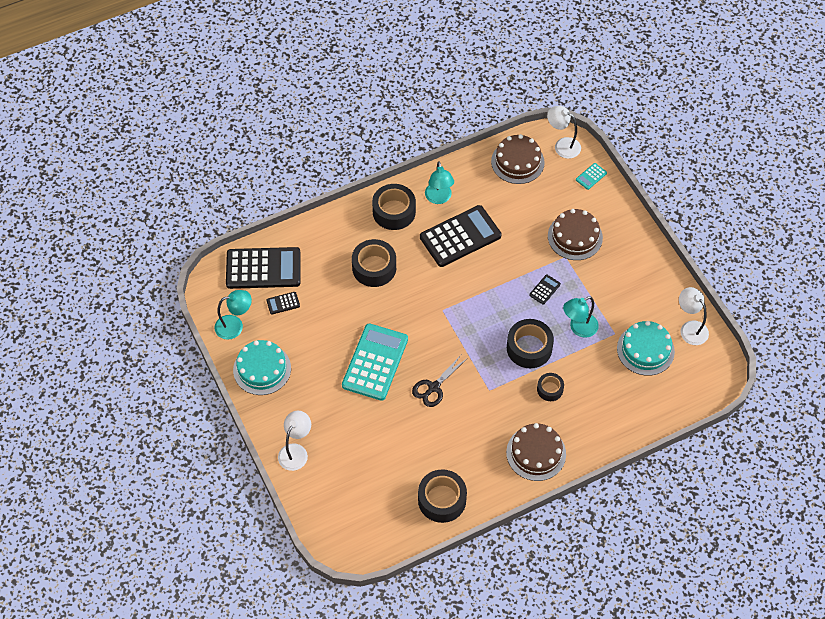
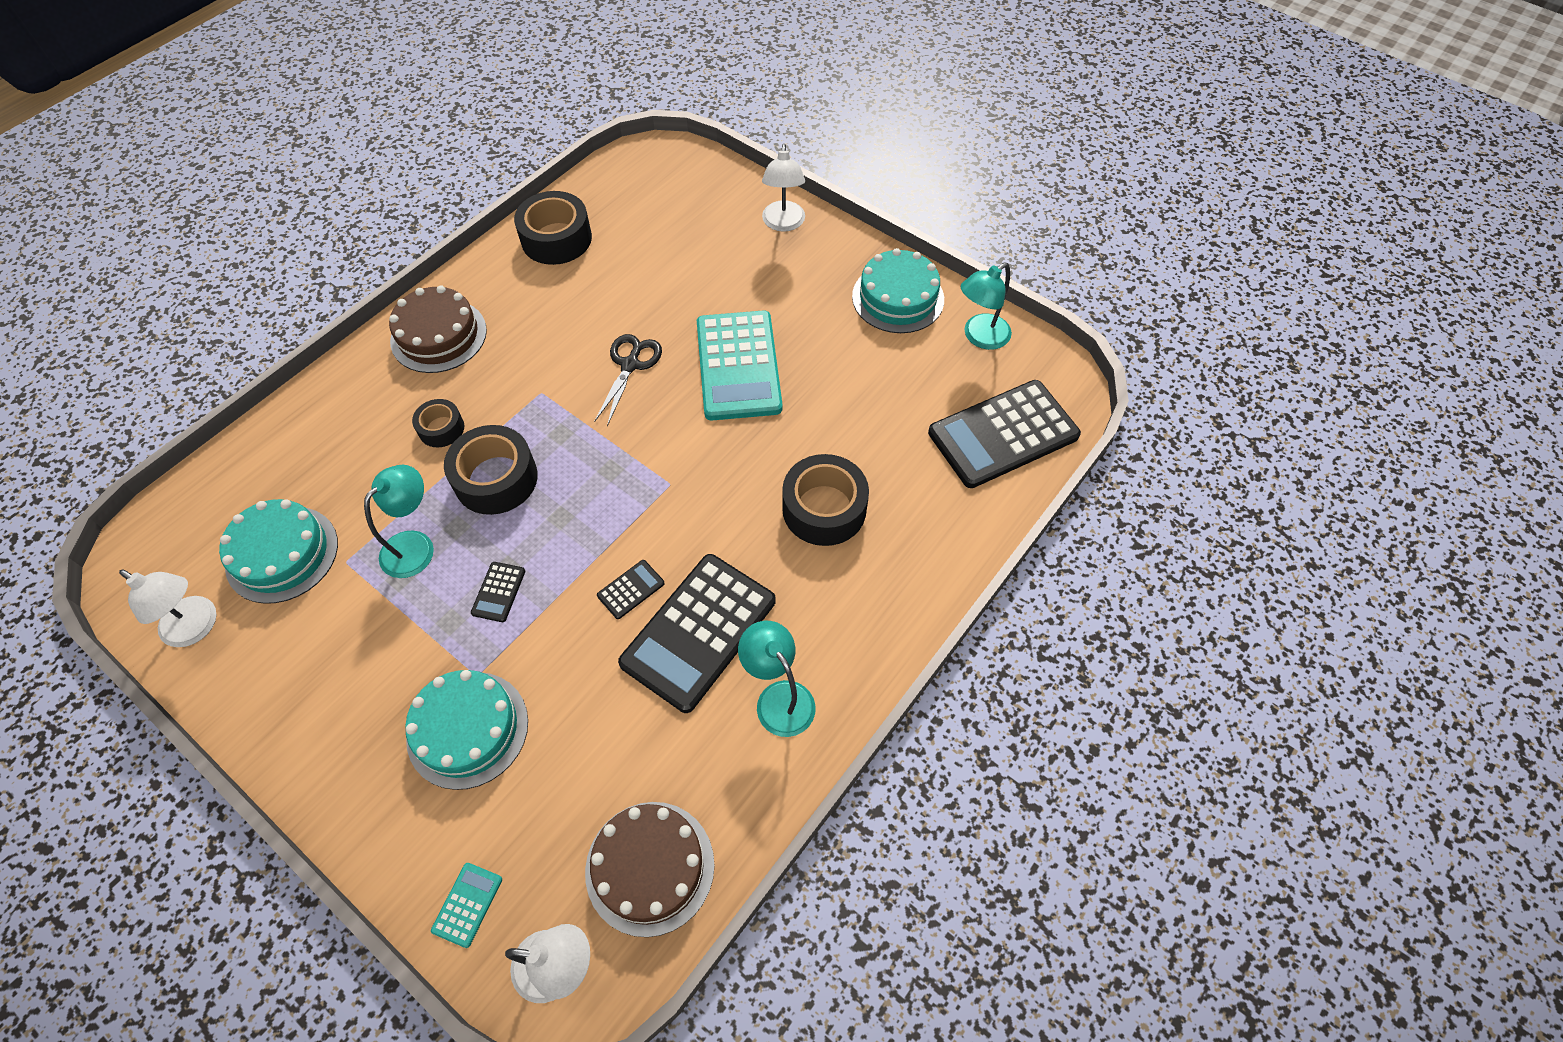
camera: 155 degrees right, 0 degrees up
black calculator [267,292,300,315] -> black calculator moved to [597,560,665,619]
black tape [372,184,416,230] -> none
brown cake [548,209,603,260] -> turquoise cake [405,670,528,790]

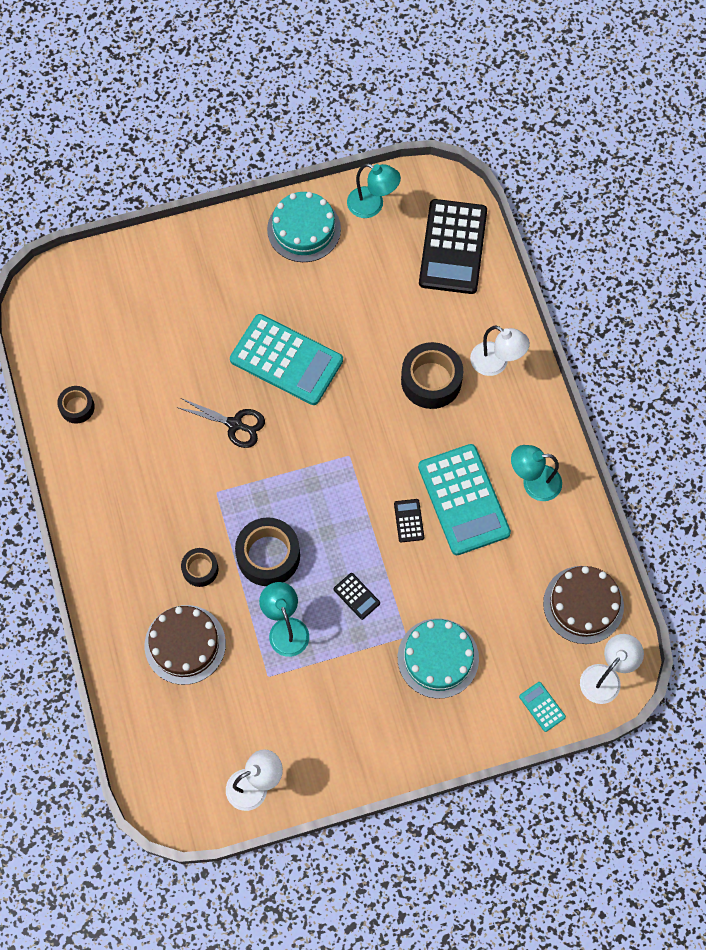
camera: 55 degrees left, 10 degrees up
turquoise cake [219,499,338,604] -> none
brown cake [389,285,487,373] -> brown cake moved to [145,605,226,685]
black tape [514,191,592,265] -> black tape [57,386,95,424], size x0.57
black scissors [594,334,662,426] -> black scissors turned 150 degrees clockwise [176,398,265,448]
black calculator [618,554,776,713] -> turquoise calculator [418,444,511,555]
white lamp [762,144,805,232] -> white lamp moved to [470,326,530,376]
turquoise lamp [961,263,1012,350] -> turquoise lamp turned 60 degrees counterclockwise [347,163,401,218]

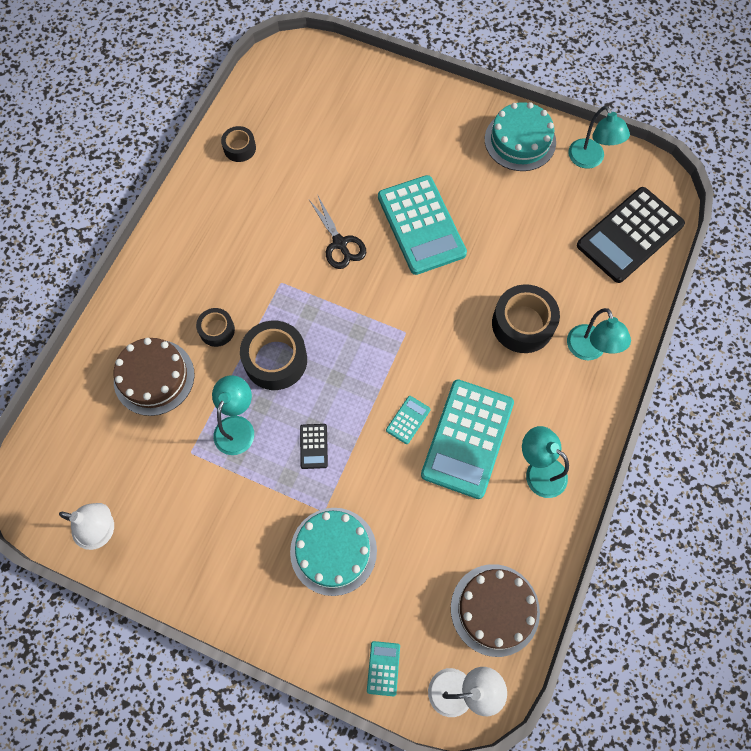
camera: 40 degrees right, 0 degrees up
black calculator [394,499,424,543] -> turquoise calculator [386,396,431,444]
white lamp [470,326,530,376] -> turquoise lamp [567,308,631,360]

